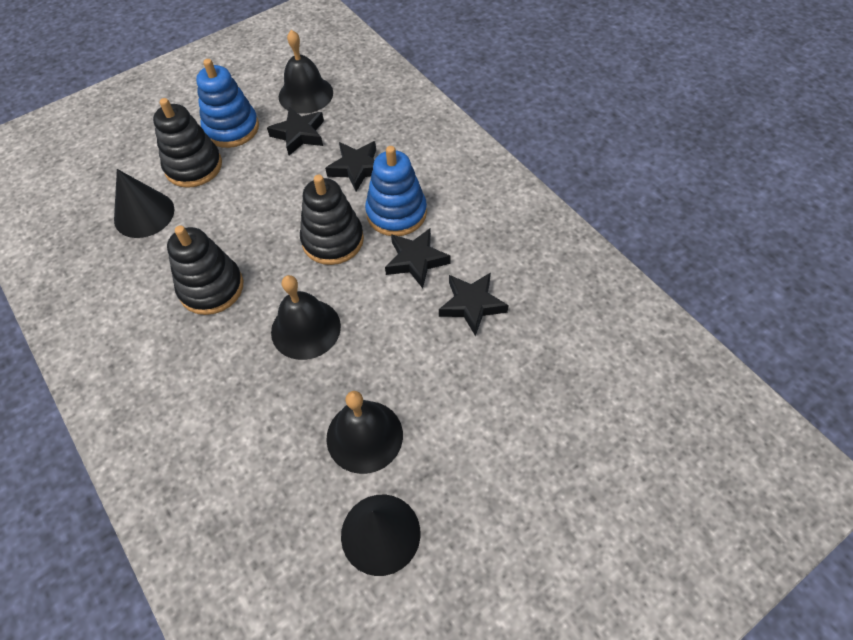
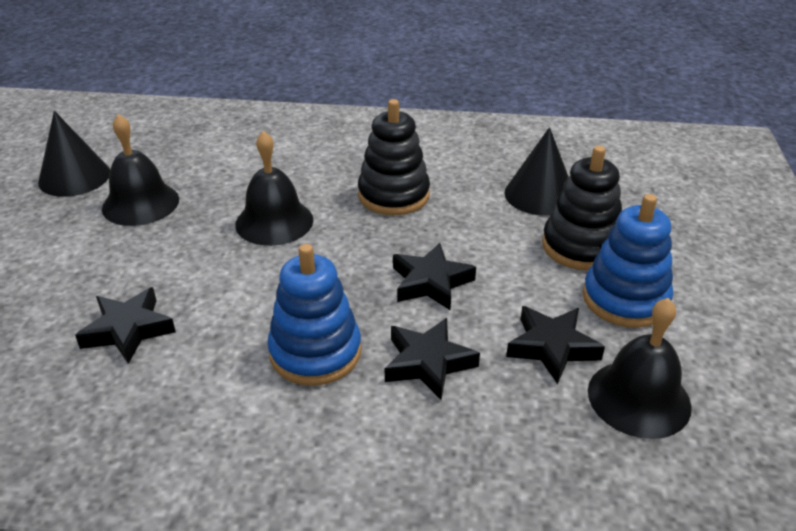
camera: 130 degrees right, 20 degrees down
black stacking toy [300,175,364,265] -> none
black star [385,228,451,288] -> black star moved to [393,243,476,311]

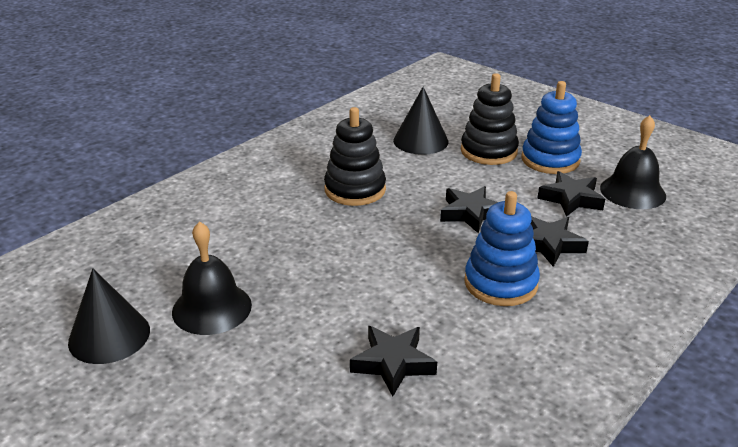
camera: 55 degrees left, 5 degrees down
black bell [235,131,313,246] -> none

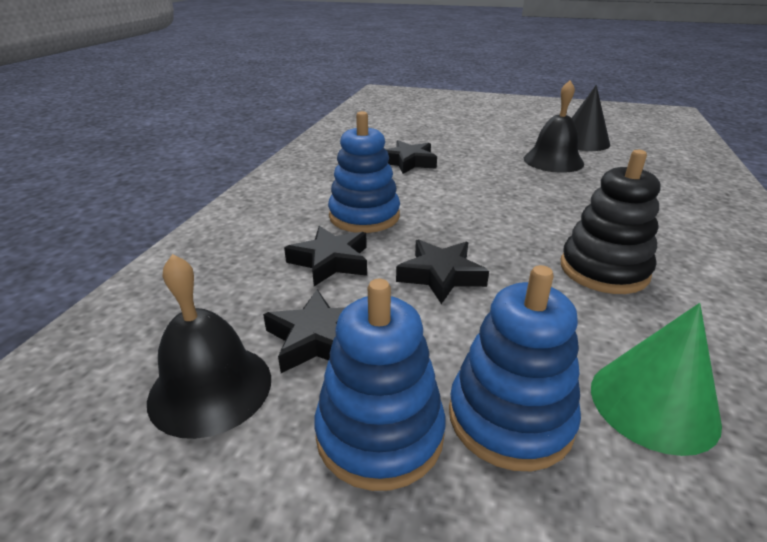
camera: 155 degrees right, 0 degrees up
black cone [393,87,449,155] -> green cone [591,303,722,456]
black stacking toy [461,73,519,165] -> blue stacking toy [449,265,581,471]

